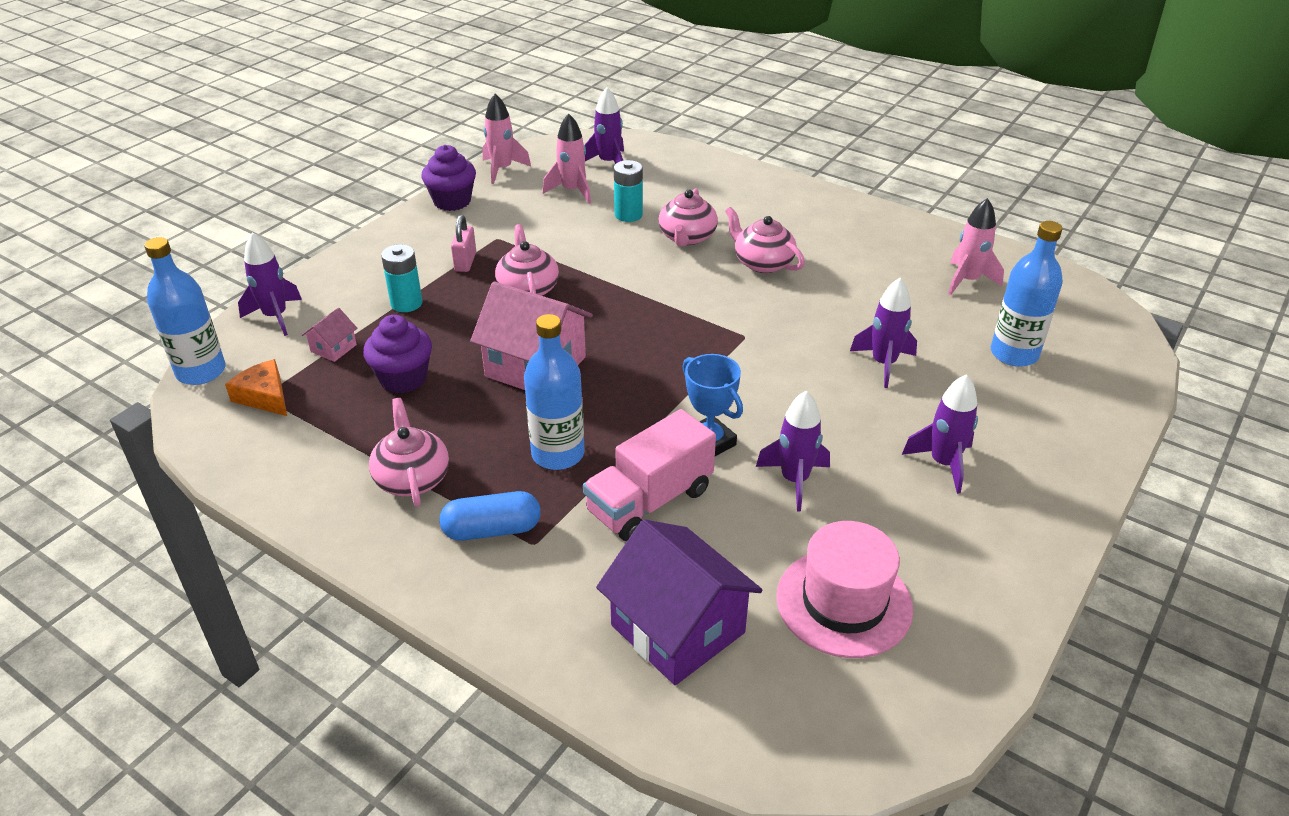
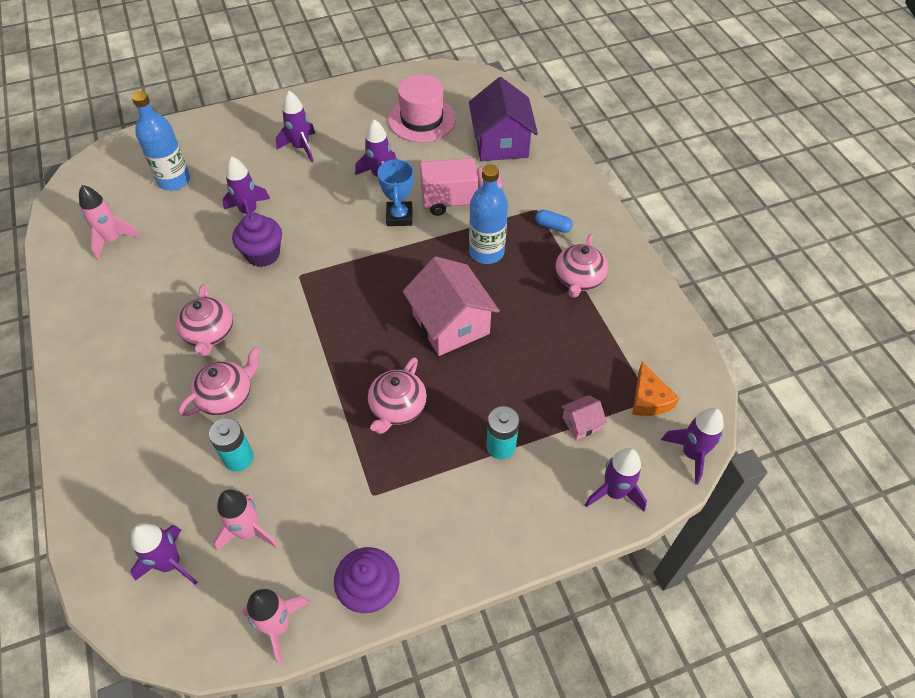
camera: 145 degrees left, 15 degrees up
blue bottle [144,237,226,385] -> purple rocket [661,408,724,485]
purple cupcake [363,315,432,393] -> purple cupcake moved to [232,213,282,267]
blue capsule [439,491,541,541] -> blue capsule [535,210,573,233], size x0.64
pink padlock [451,215,476,272] -> none

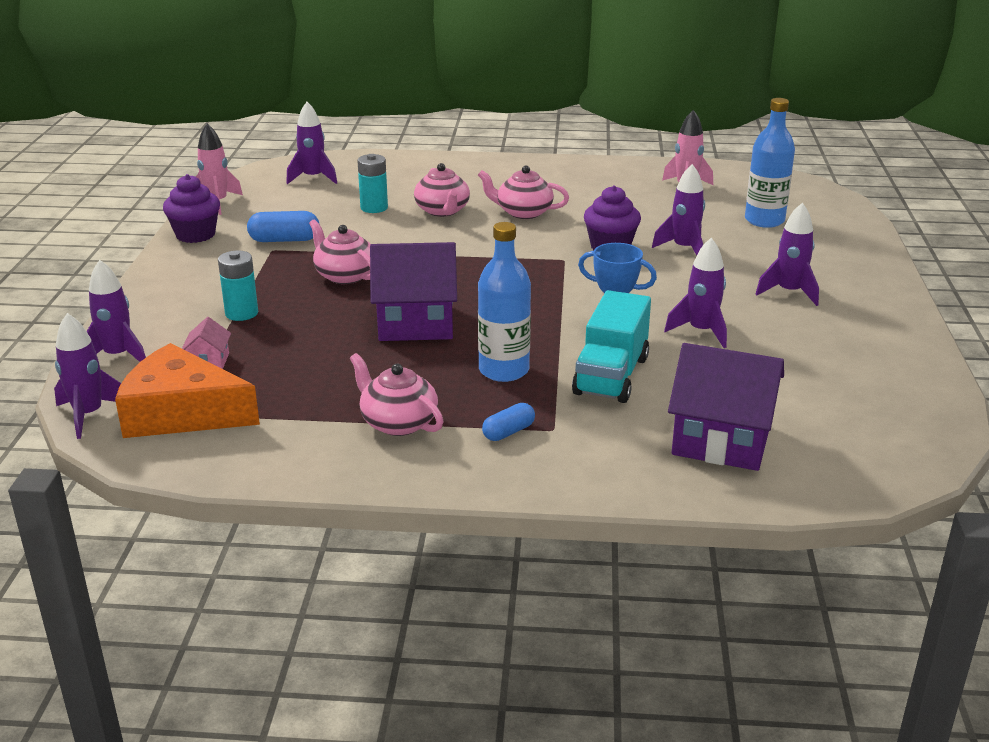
camera: 115 degrees right, 25 degrees down
pink rocket [214,490,279,552] -> none
pink hat [388,75,456,142] -> none
pink house [403,256,500,356] -> purple house [370,242,457,341]
pink truck [420,158,504,216] -> turquoise truck [572,290,651,403]
orange cheese [632,361,679,416] -> orange cheese [115,343,260,438], size x1.85
none -> blue capsule [247,211,319,242]

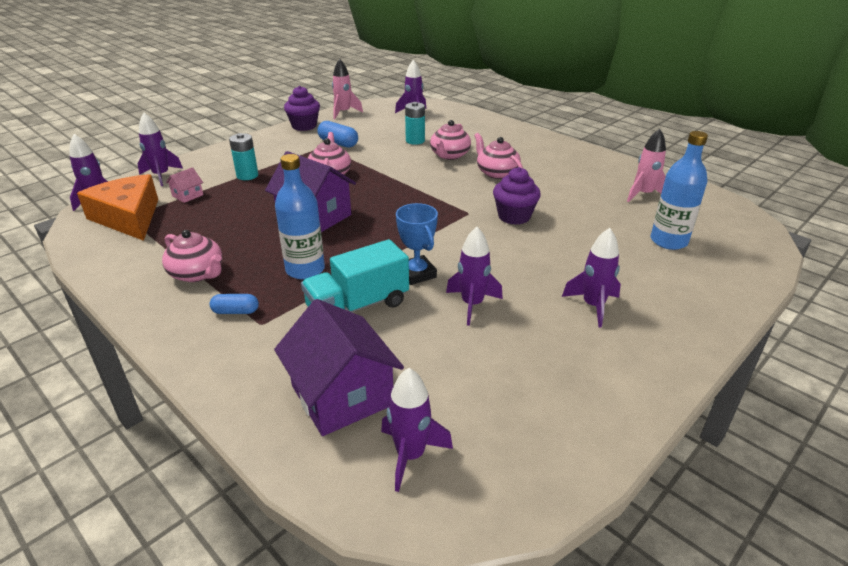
camera: 40 degrees right, 5 degrees up
pink teapot [350,353,444,436] -> pink teapot turned 135 degrees clockwise [162,230,222,282]
purple rocket [652,164,705,255] -> purple rocket moved to [381,368,453,492]

